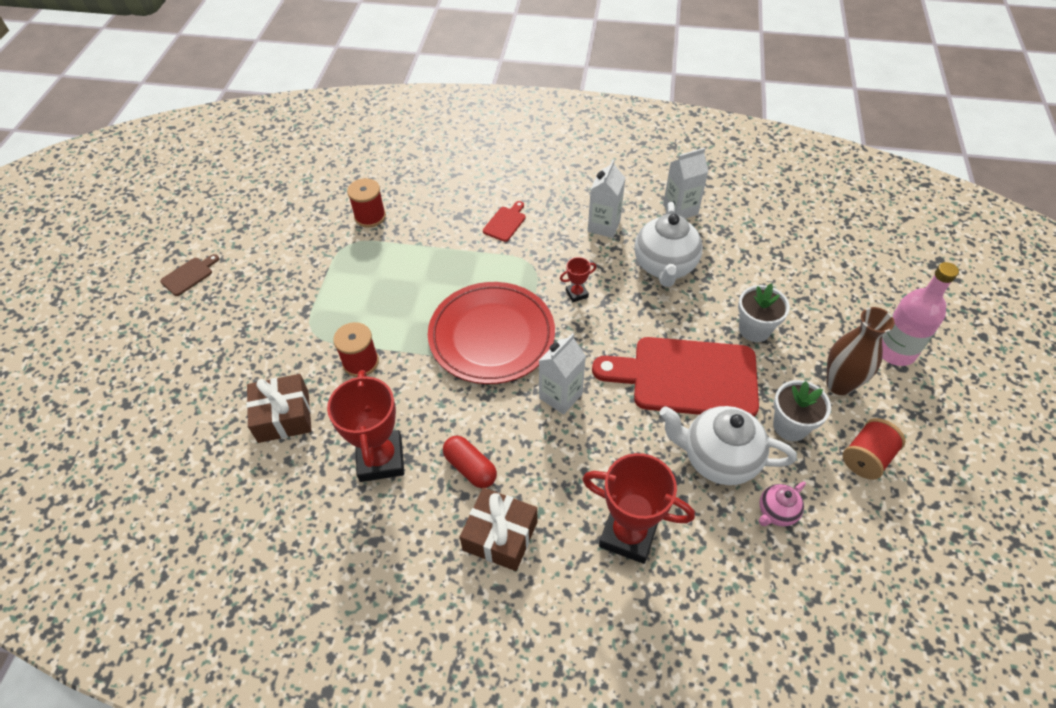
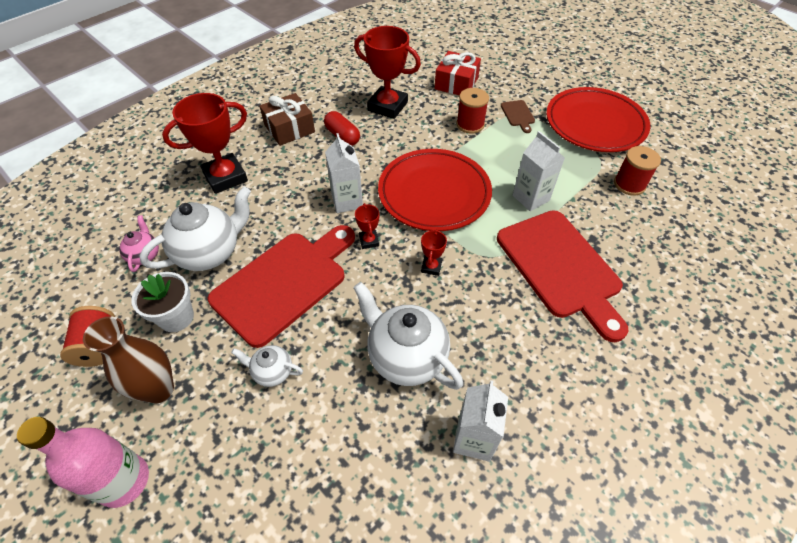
camera: 125 degrees right, 0 degrees up
brown cutting board [160,254,219,296] -> brown cutting board moved to [501,100,535,133]
brown gift [247,374,312,443] -> red gift [435,51,481,96]
red capsule [443,436,497,488] -> red capsule turned 60 degrees clockwise [324,111,360,146]
red cutting board [483,201,525,242] -> red cutting board [497,210,629,342], size x2.48
white carton [588,159,625,238] -> white carton moved to [512,131,565,211]
white flower pot [738,284,790,342] -> white teapot [231,345,303,387]
none -> red trophy [355,203,380,249]
none -> red plate [546,87,650,152]

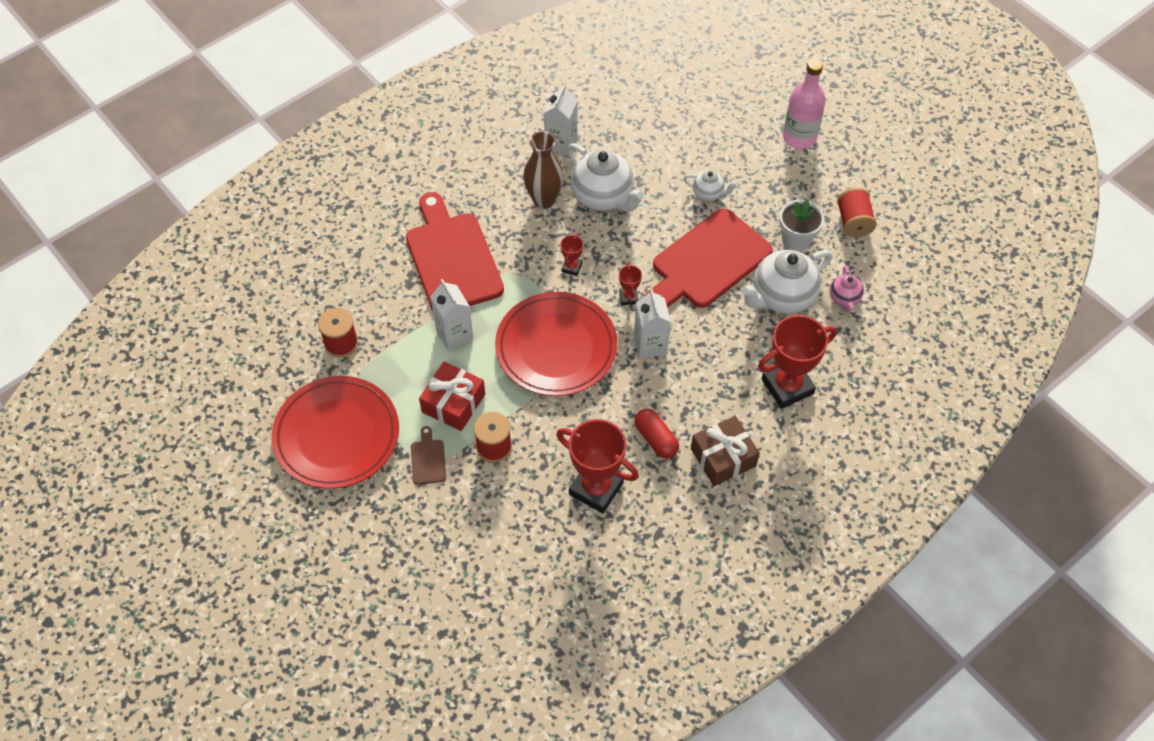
camera: 175 degrees left, 5 degrees up
brown vase [83,316,174,404] -> brown vase moved to [523,131,564,209]
red gift [435,51,481,96] -> red gift moved to [419,362,485,431]

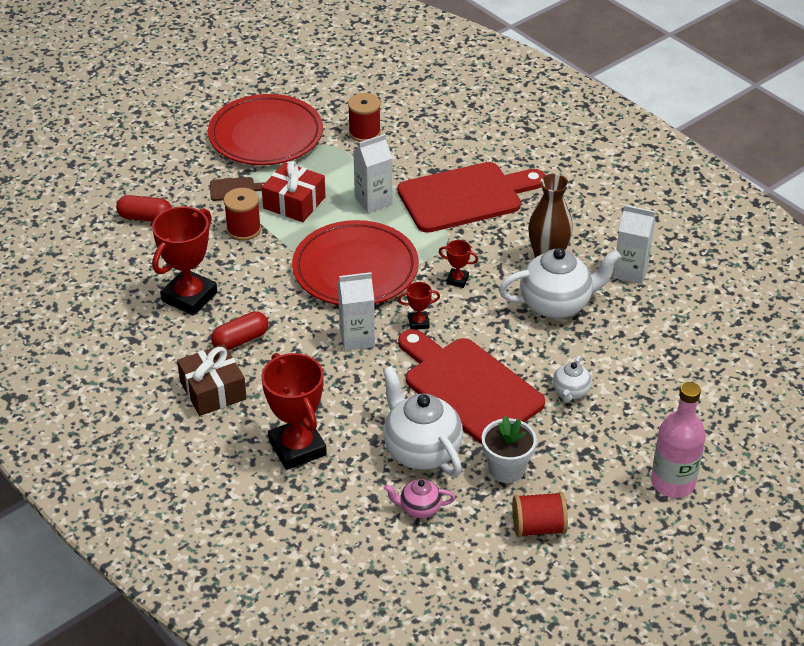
camera: 90 degrees right, 15 degrees down
white teapot [566,143,644,212] -> white teapot turned 150 degrees counterclockwise [499,248,621,319]
none -> red capsule [116,195,172,222]

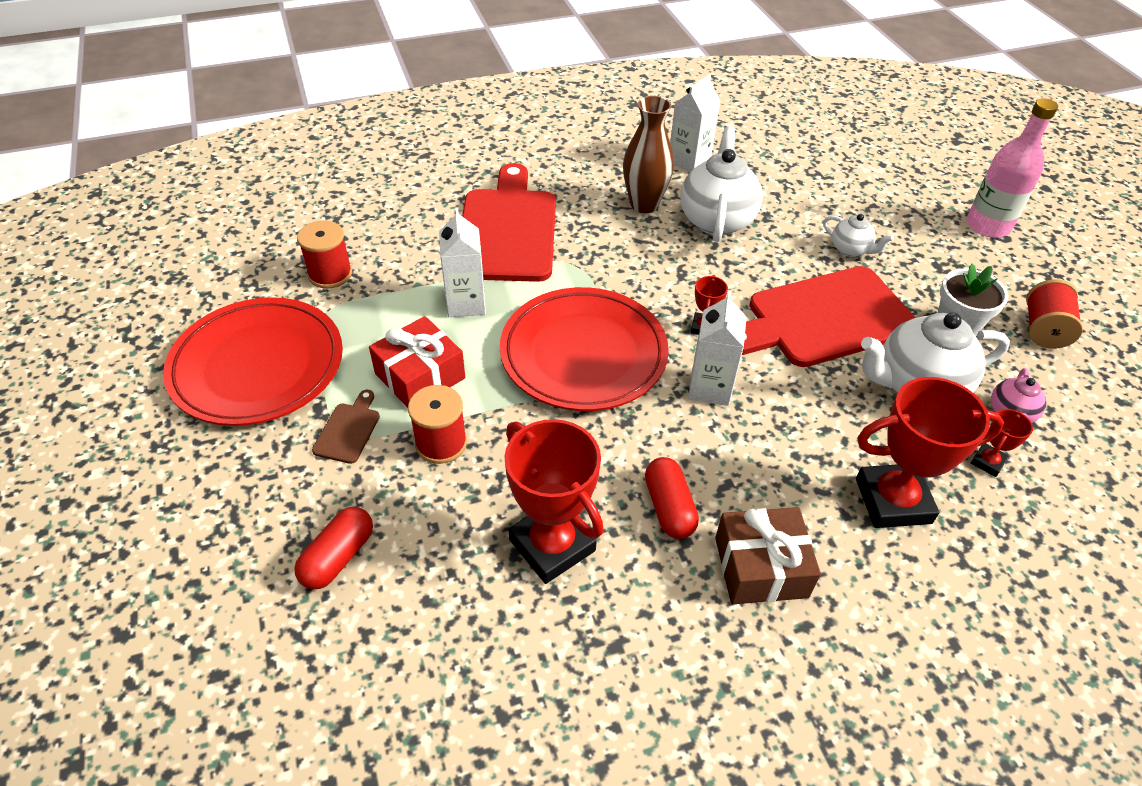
camera: 70 degrees left, 5 degrees up
red trophy [439,240,478,288] -> red trophy moved to [971,409,1033,477]

